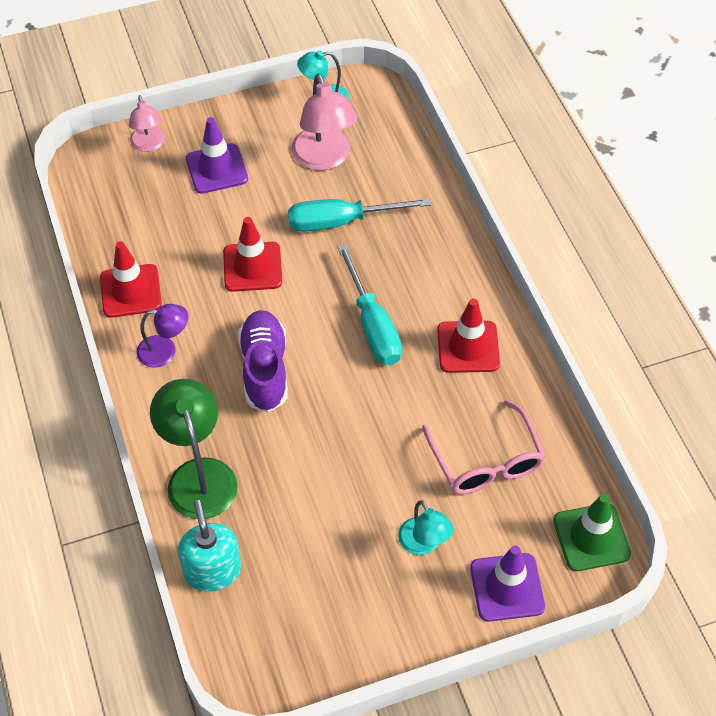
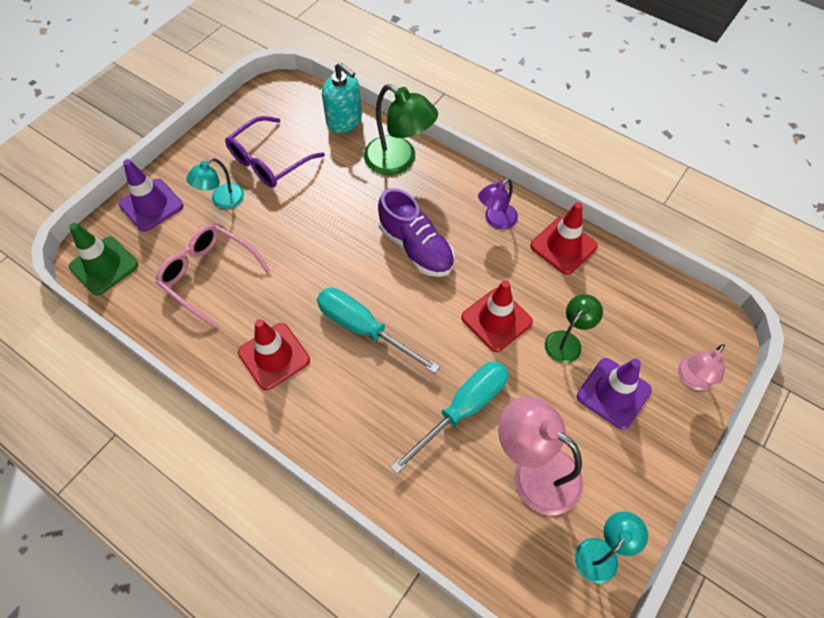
camera: 145 degrees right, 5 degrees up
pink lamp [129,95,165,152] -> pink lamp turned 90 degrees counterclockwise [678,344,725,390]
turquoise lamp [398,501,454,555] -> turquoise lamp turned 75 degrees counterclockwise [186,158,244,209]
none -> purple glasses [225,116,325,187]
none -> green lamp [545,294,603,363]

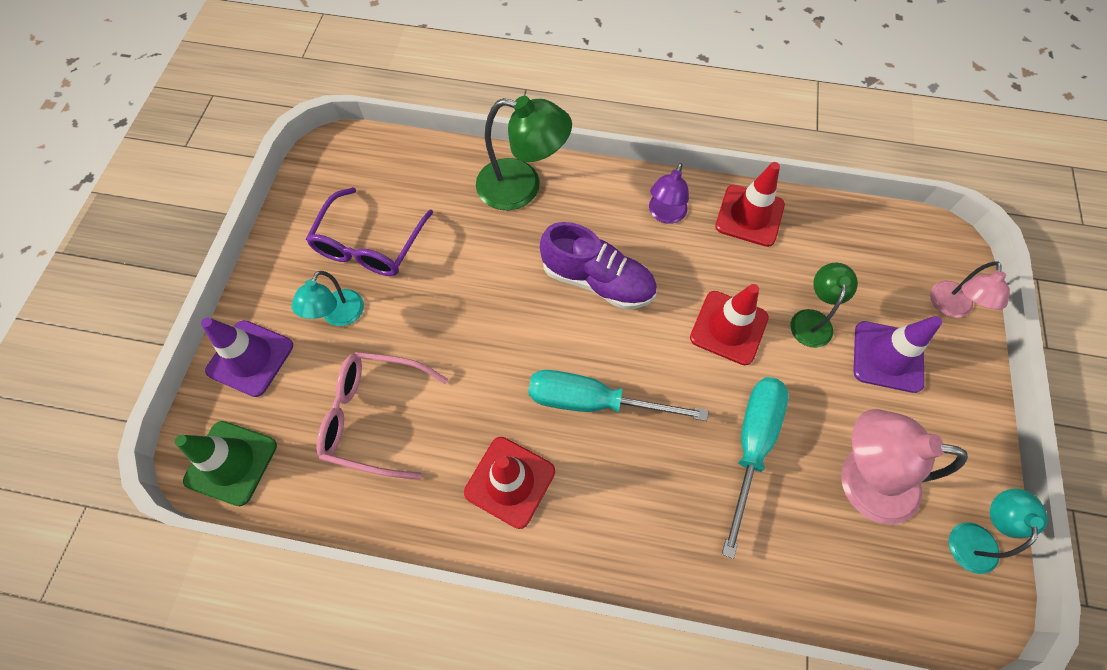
camera: 25 degrees left, 5 degrees up
turquoise soap dispenser [322,62,362,133] -> none

